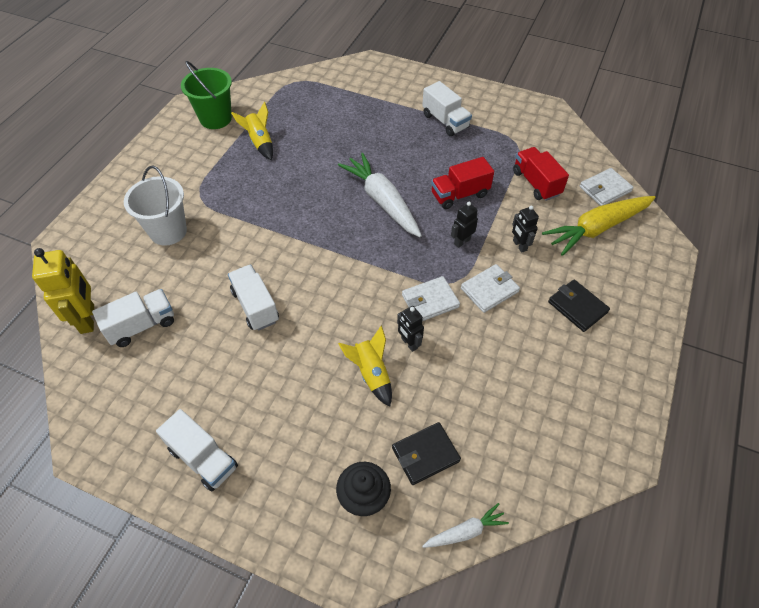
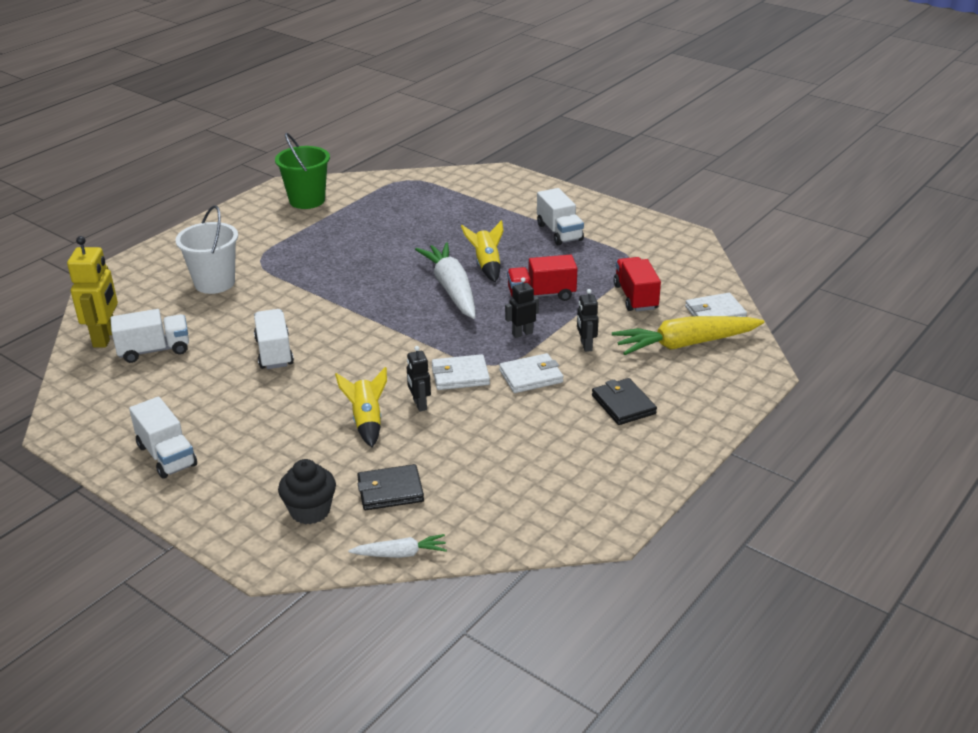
camera: 15 degrees right, 20 degrees down
yellow rocket [231,102,273,161] -> yellow rocket moved to [461,220,504,282]

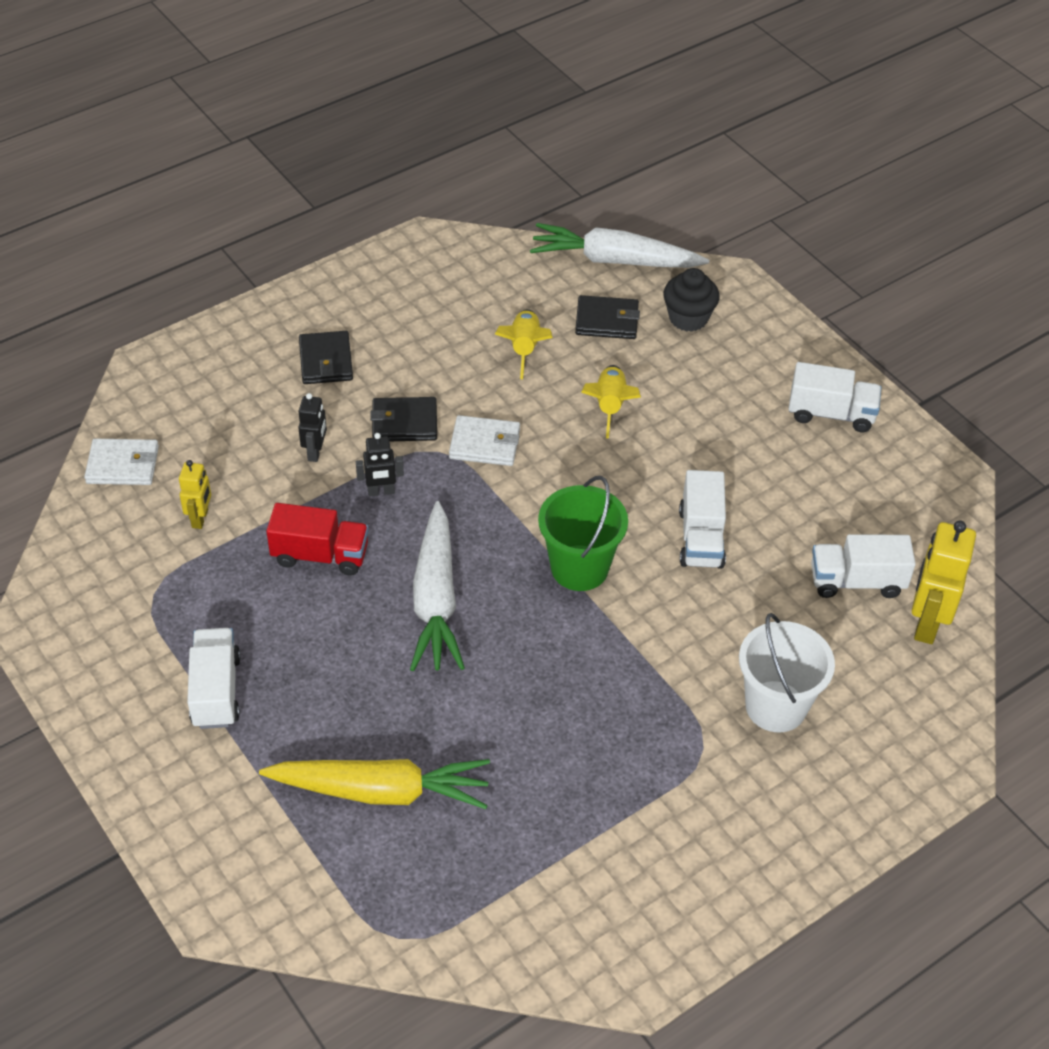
camera: 165 degrees left, 15 degrees up
white truck [129,397,197,479] -> white truck turned 120 degrees clockwise [789,362,882,432]
green bucket [275,133,330,209] -> green bucket moved to [538,476,628,591]
white carrot [348,534,447,558] -> white carrot [530,223,709,268], size x2.00
black robot [407,346,431,412] -> none
yellow rocket [461,220,504,282] -> yellow rocket moved to [495,309,553,379]
white wallet [499,353,564,393] -> black wallet [370,397,437,441]
yellow carrot [612,316,764,355] -> yellow carrot moved to [259,759,490,809]
red truck [613,257,661,311] -> yellow robot [179,460,211,529]

